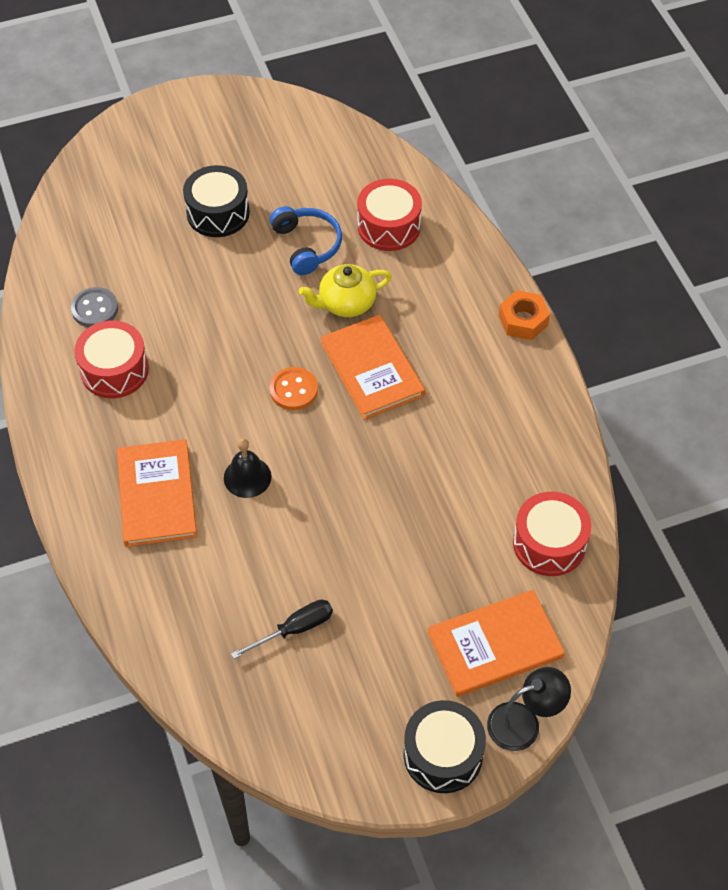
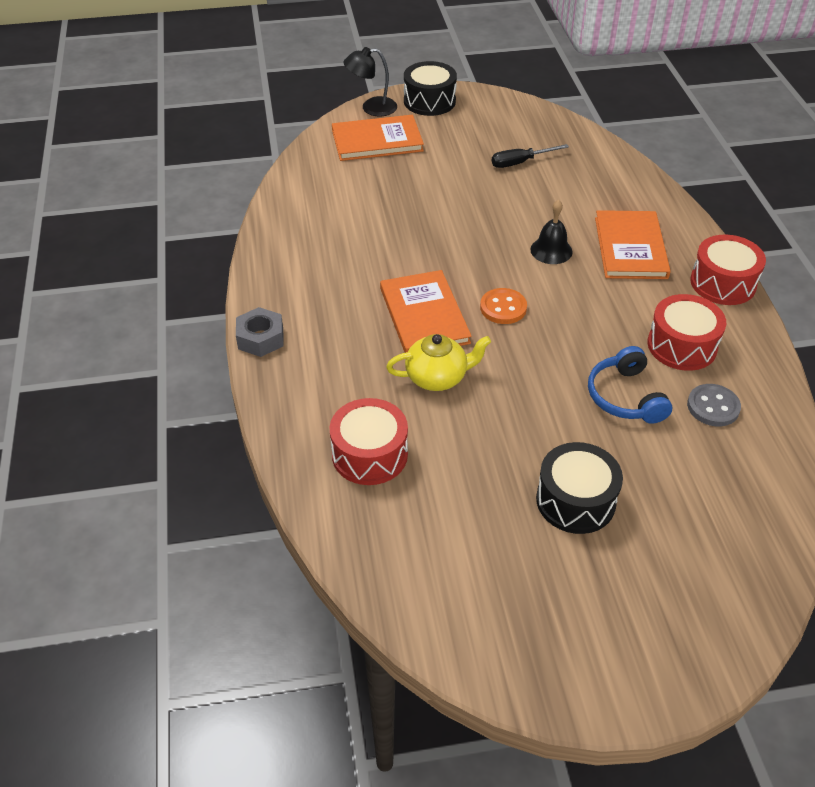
camera: 170 degrees left, 10 degrees down
blue headphones [270,206,342,275] -> blue headphones moved to [588,346,672,424]
orange nut [499,290,550,340] -> grey nut [236,307,284,357]
red drum [513,492,591,576] -> red drum moved to [690,235,766,305]

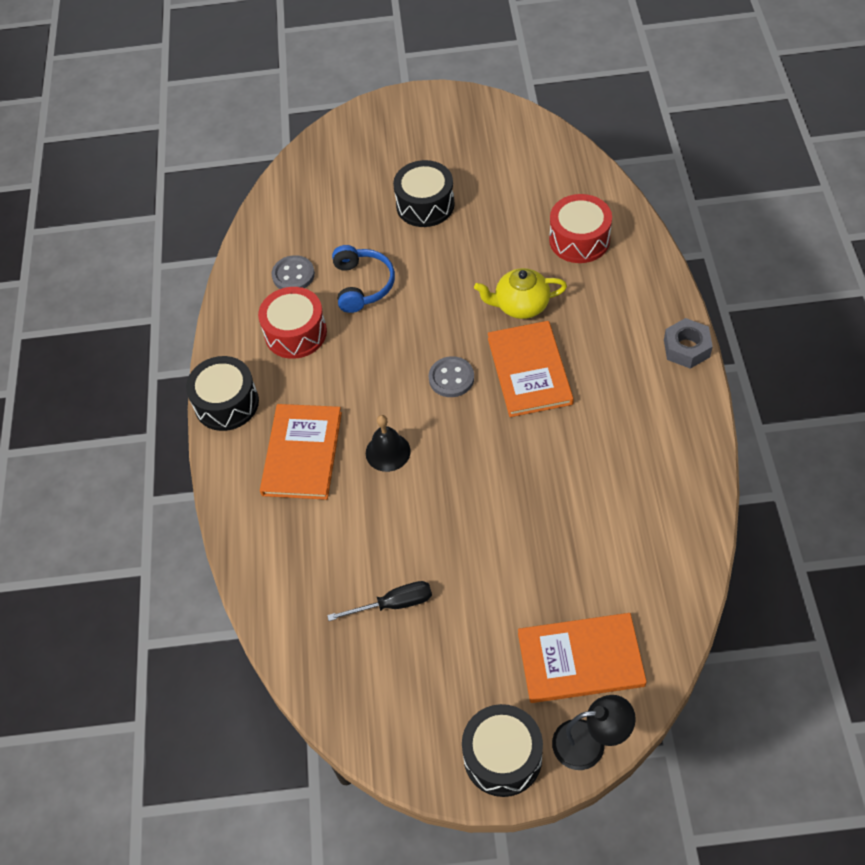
camera: 170 degrees left, 10 degrees up
orange button [480,288,527,324] -> grey button [429,356,474,397]
red drum [690,235,766,305] -> black drum [186,356,259,431]

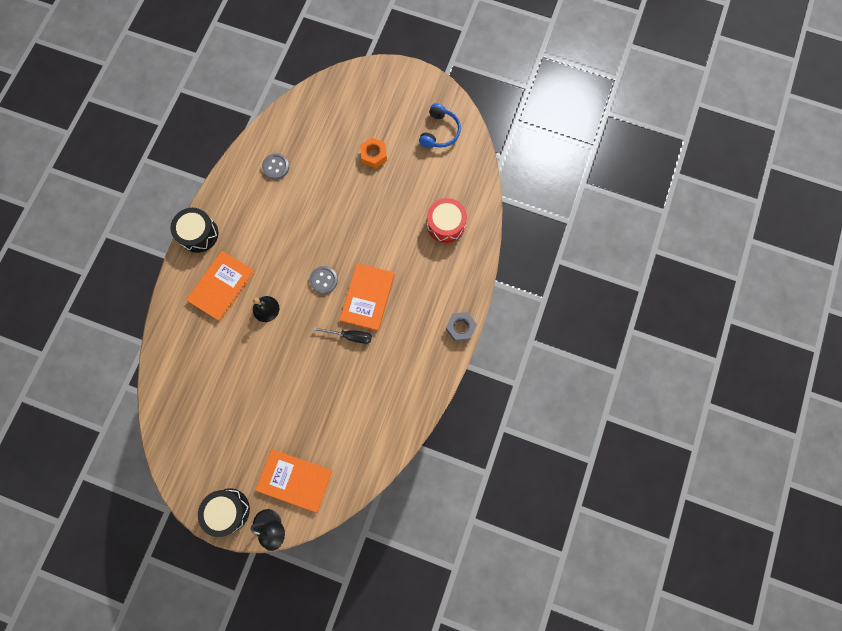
camera: 20 degrees right, 20 degrees up
red drum [258,287,327,359] -> none
black screwdriver [327,581,432,621] -> black screwdriver moved to [313,327,372,344]
blue headphones [332,245,395,313] -> blue headphones moved to [419,103,461,148]
black drum [393,160,455,227] -> orange nut [360,137,387,169]
yellow teapot [474,268,567,319] -> none

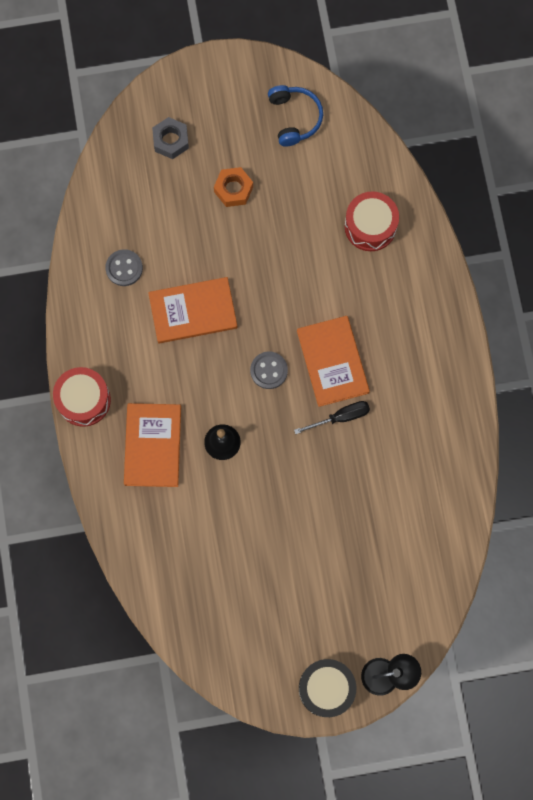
camera: 30 degrees left, 0 degrees up
black drum [171,208,218,253] -> red drum [53,367,111,427]
orange book [256,449,332,513] -> orange book moved to [148,277,238,343]
grey nut [446,312,477,342] -> grey nut moved to [152,117,189,159]

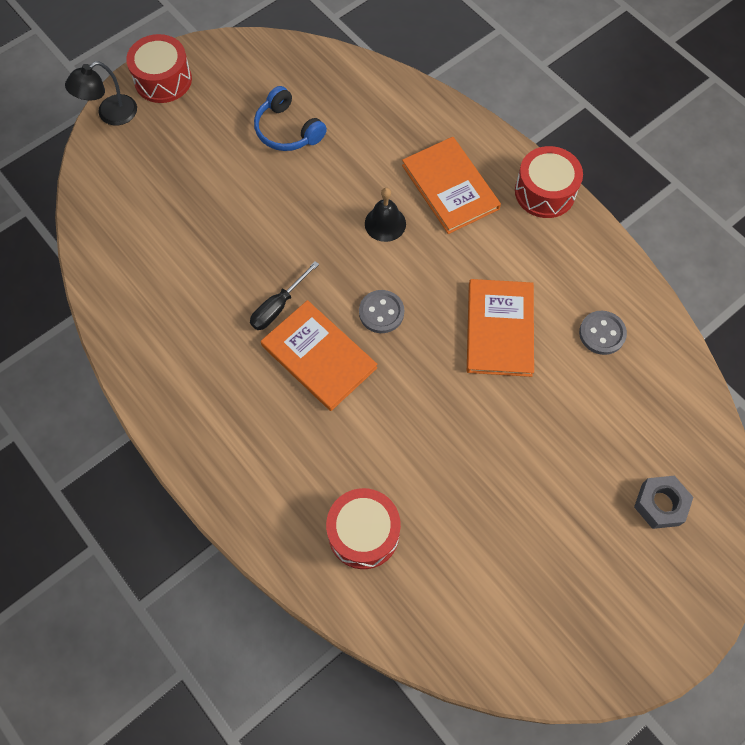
camera: 150 degrees right, 10 degrees down
orange book [148,277,238,343] -> orange book turned 45 degrees counterclockwise [467,279,534,377]
orange nut [214,167,253,207] -> none
blue headphones [268,85,323,147] -> blue headphones moved to [254,86,327,151]
black drum [299,659,356,717] -> red drum [126,34,192,103]

